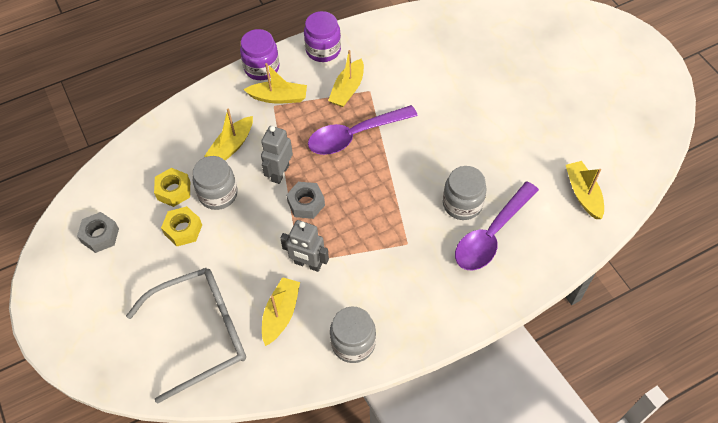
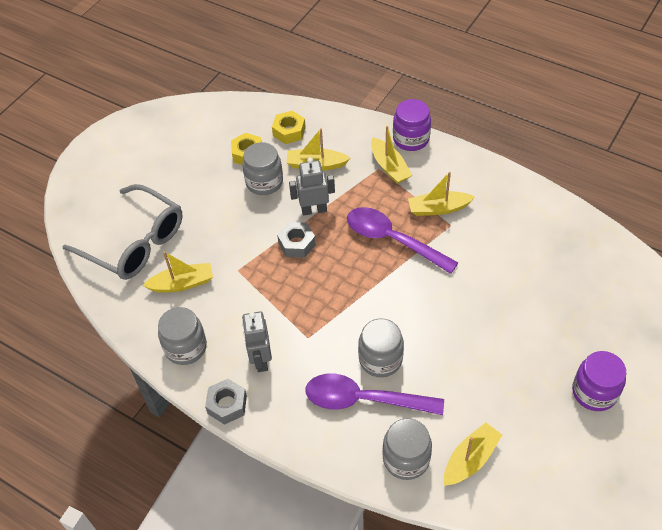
camera: 60 degrees right, 5 degrees down
grey nut [77,212,119,253] -> grey nut moved to [205,379,247,425]
yellow nut [161,206,202,246] -> yellow nut moved to [272,111,306,144]
grey robot [280,220,329,272] -> grey robot moved to [242,311,272,372]
purple jar [304,11,341,62] -> purple jar moved to [572,351,626,411]
none -> grey jar [382,418,432,480]

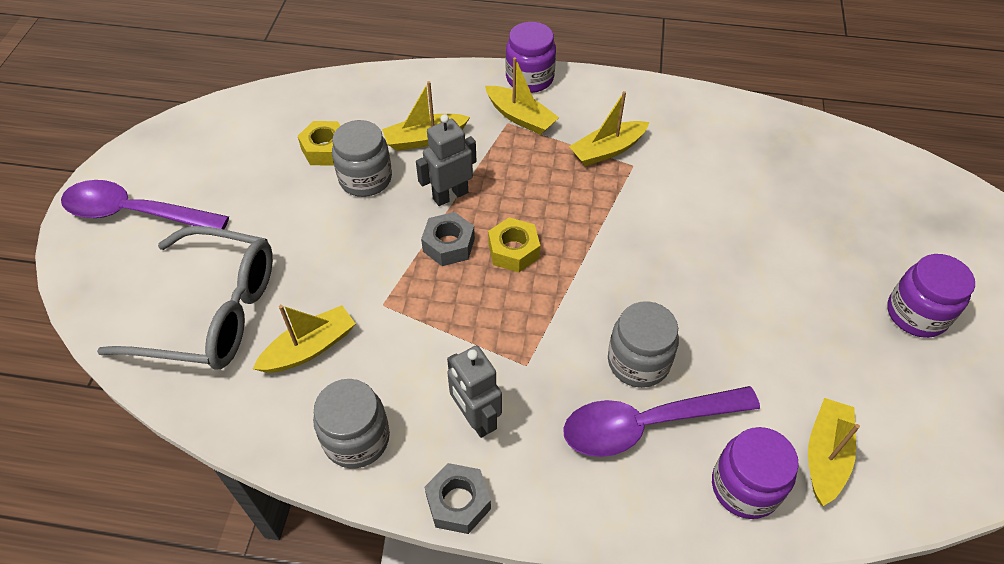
camera: 25 degrees left, 0 degrees up
yellow nut [272,111,306,144] -> yellow nut moved to [488,217,540,272]
purple spoon [347,207,458,274] -> purple spoon moved to [61,180,229,229]
grey jar [382,418,432,480] -> purple jar [712,427,799,519]

